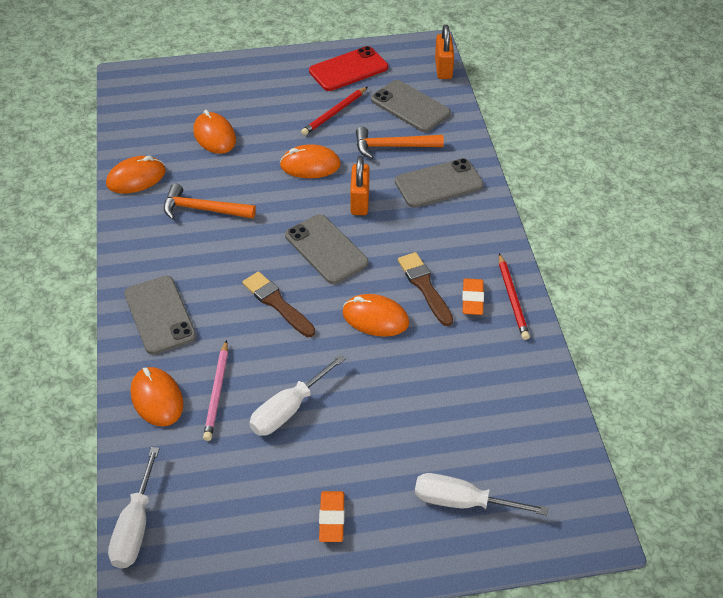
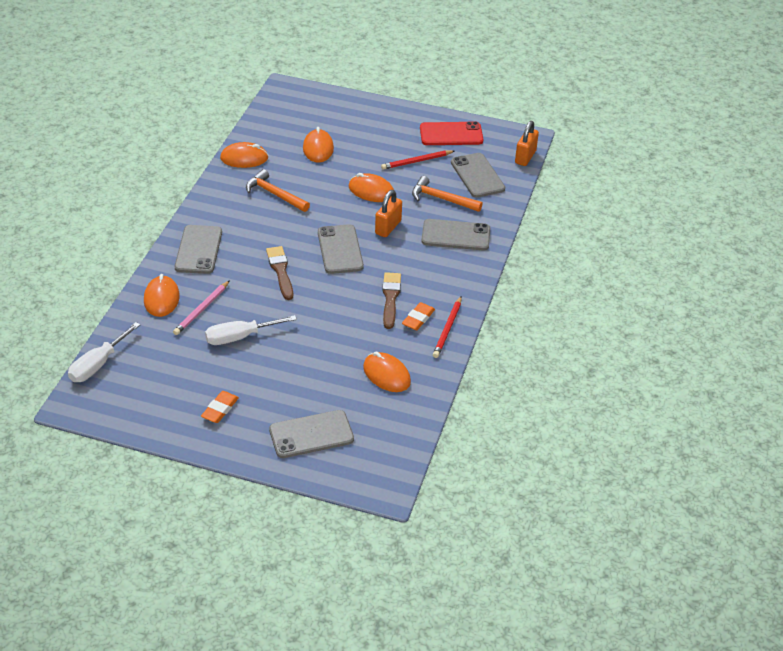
camera: 25 degrees right, 5 degrees down
orange mouse [342,294,409,337] -> orange mouse moved to [363,351,411,392]
white screwdriver [415,473,548,515] -> grey phone [269,410,354,458]

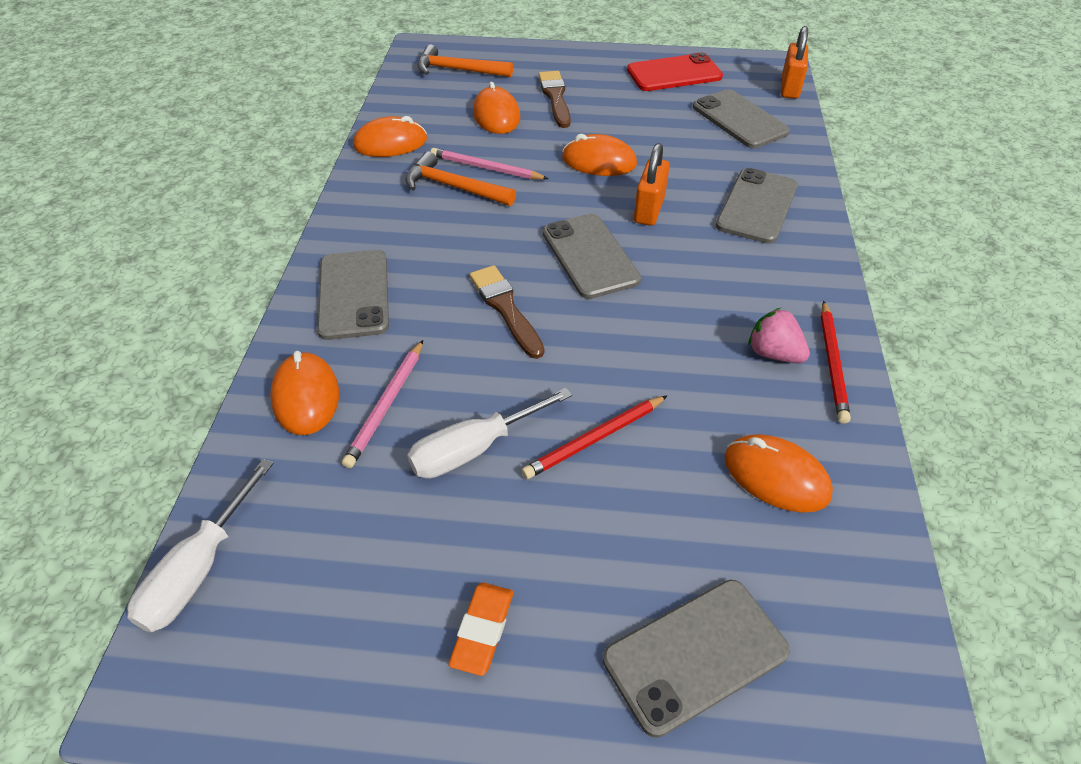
camera: 10 degrees left, 5 degrees up
red pencil [381,150,454,170] -> red pencil moved to [522,396,667,479]
brown brush [382,272,401,329] -> brown brush moved to [539,71,571,128]
orange eraser [402,302,435,330] -> pink strawberry [748,308,810,363]
orange hammer [412,176,483,212] -> orange hammer moved to [417,45,513,77]
grey phone [421,219,490,250] -> grey phone turned 60 degrees counterclockwise [716,168,798,244]
none -> pink pencil [431,148,549,180]

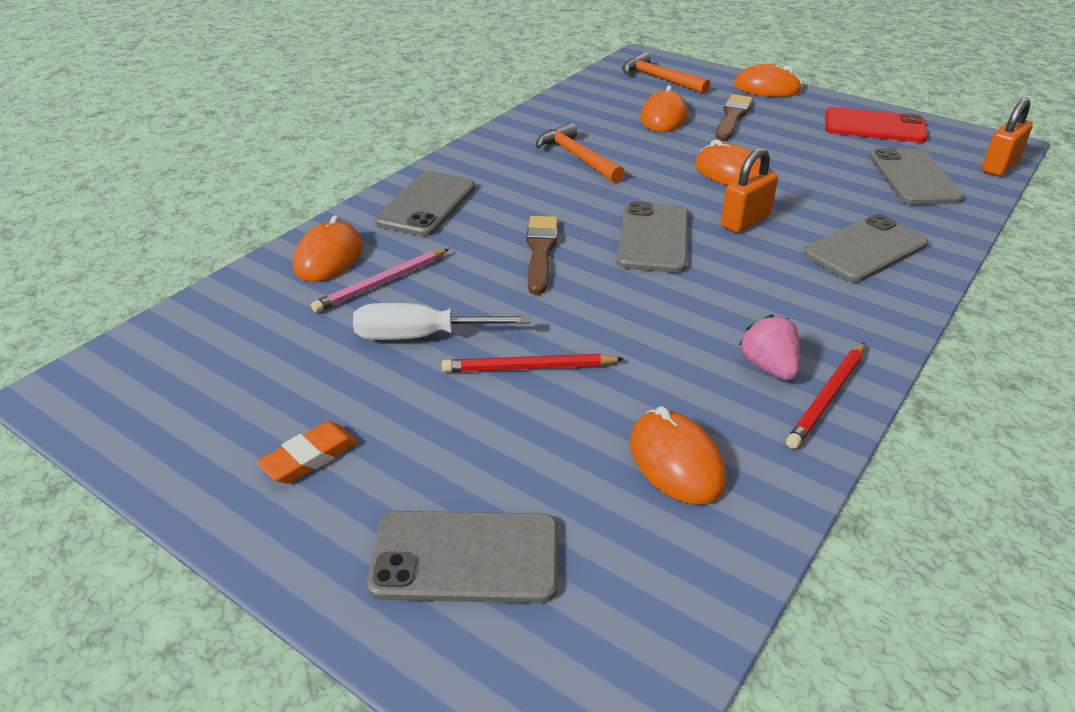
camera: 30 degrees right, 10 degrees down
white screwdriver [127,459,274,632] -> none
orange mouse [353,116,427,157] -> orange mouse moved to [734,64,803,97]
pink pencil [431,148,549,180] -> none

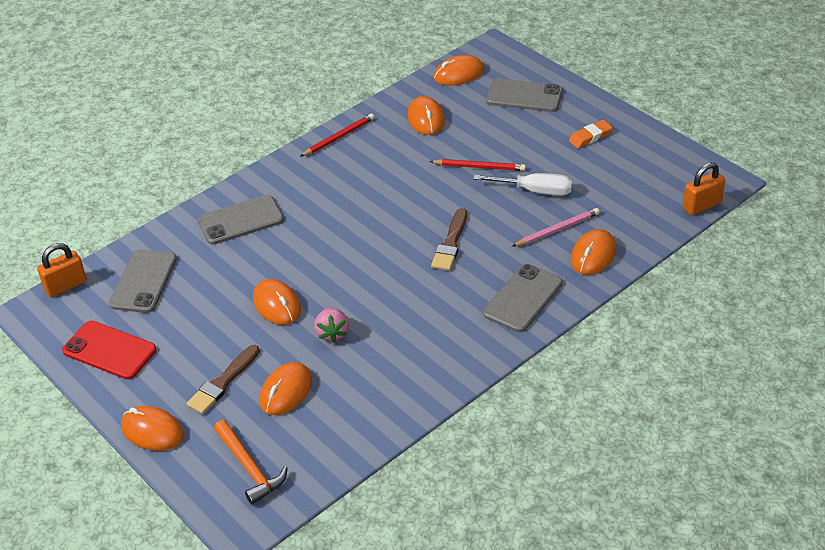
camera: 165 degrees left, 5 degrees up
orange hammer [536,123,625,183] -> none
grey phone [617,201,688,273] -> none
orange padlock [721,148,778,233] -> orange padlock moved to [683,162,725,215]
pink strawberry [739,314,800,381] -> pink strawberry moved to [314,308,349,343]
none -> orange mouse [434,55,484,85]

